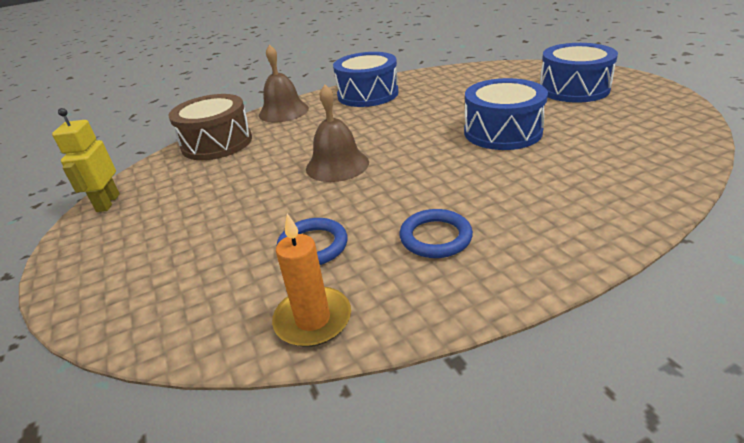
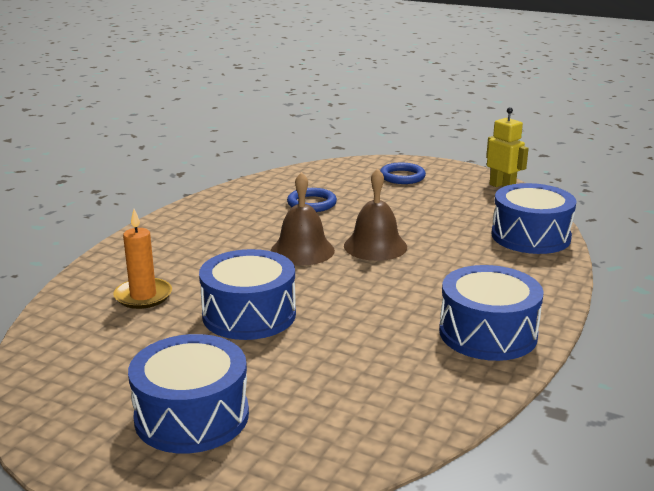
camera: 140 degrees right, 10 degrees down
brown drum [168,94,252,160] -> blue drum [491,183,577,254]
brown bell [259,45,309,123] -> brown bell moved to [271,172,335,265]
orange candle [272,213,351,347] -> orange candle moved to [113,209,172,309]
blue ring [399,209,473,258] -> blue ring moved to [380,163,426,184]

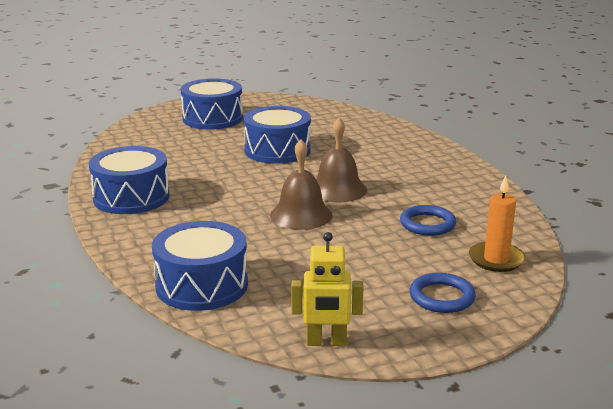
camera: 130 degrees right, 0 degrees up
orange candle [113,209,172,309] -> orange candle moved to [469,175,526,272]

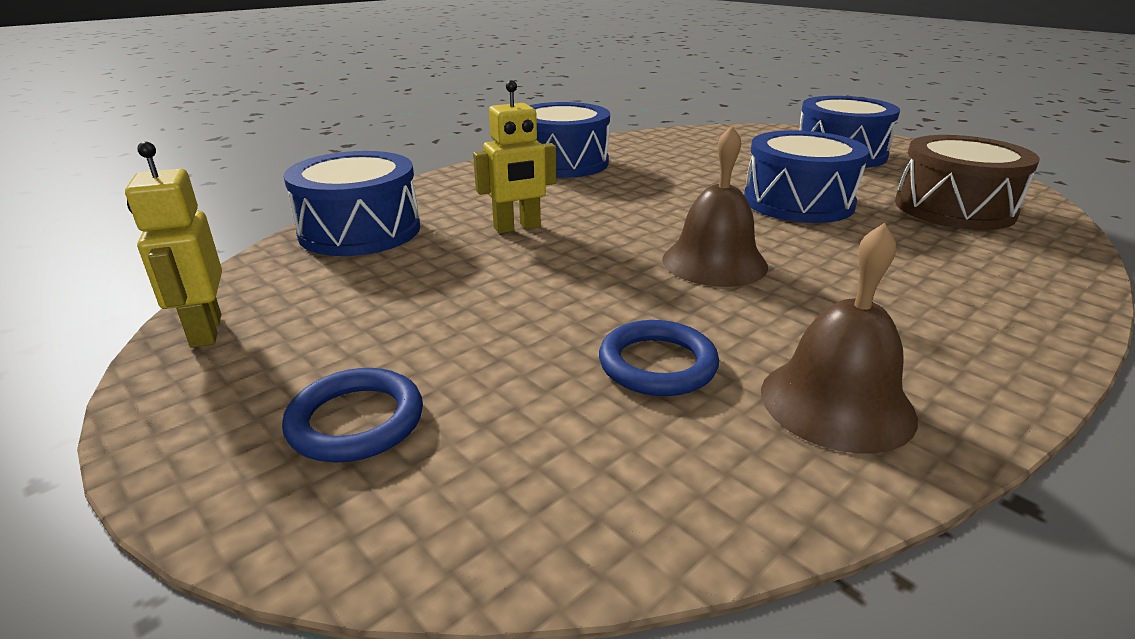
camera: 70 degrees right, 5 degrees up
brown bell [270,139,333,230] -> brown bell moved to [761,223,918,454]
orange candle [469,175,526,272] -> none
none -> yellow robot [473,80,556,233]
none -> brown drum [895,135,1040,230]

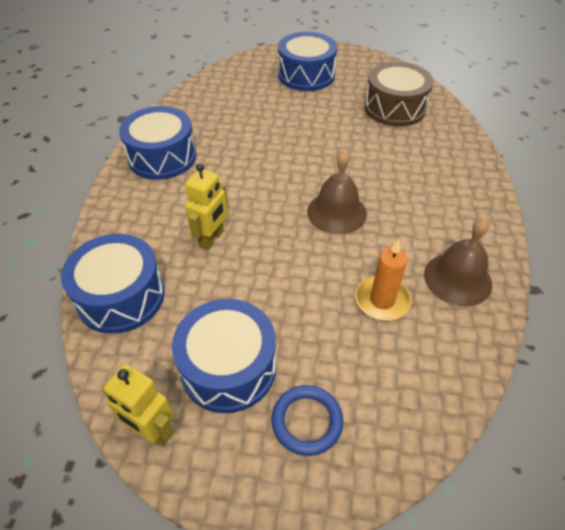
camera: 40 degrees left, 20 degrees up
blue ring [599,320,719,396] -> orange candle [355,239,412,321]
blue drum [744,130,869,223] -> blue drum moved to [172,299,276,413]

